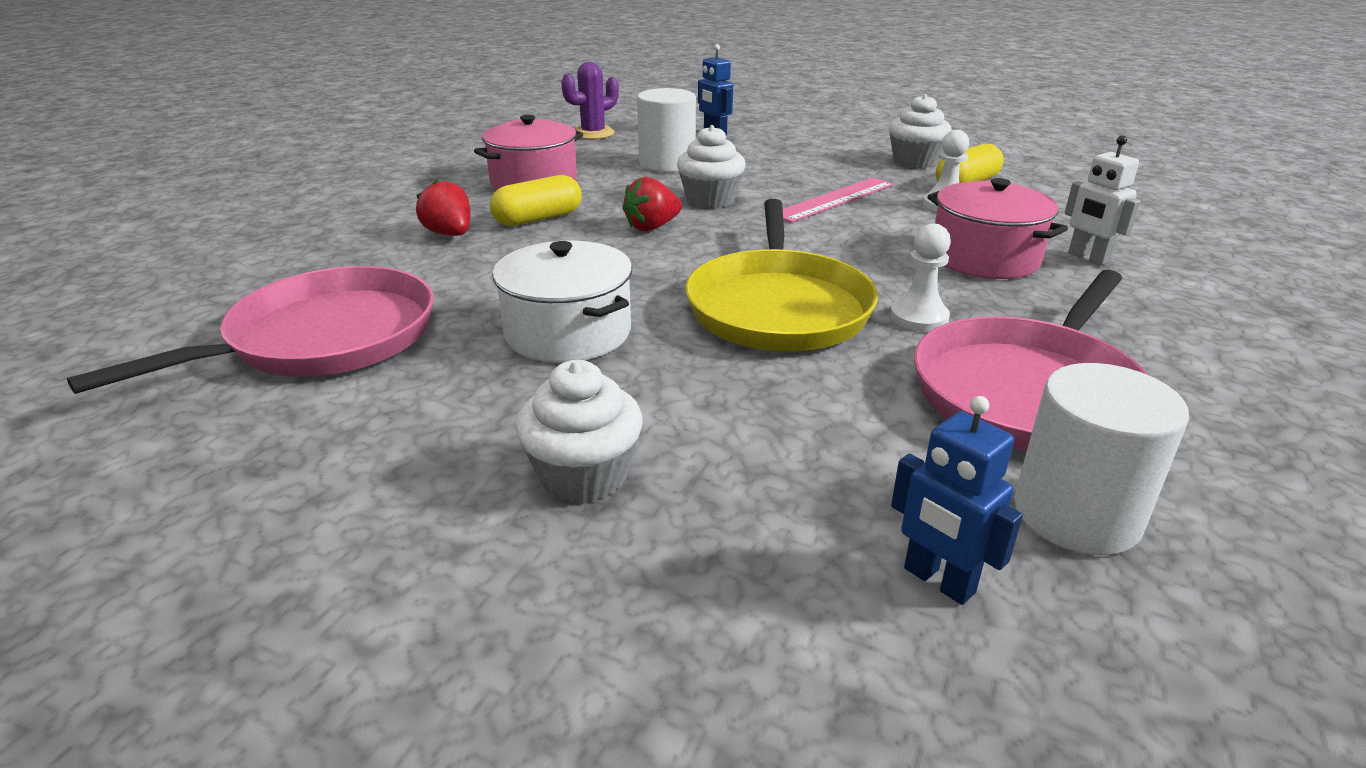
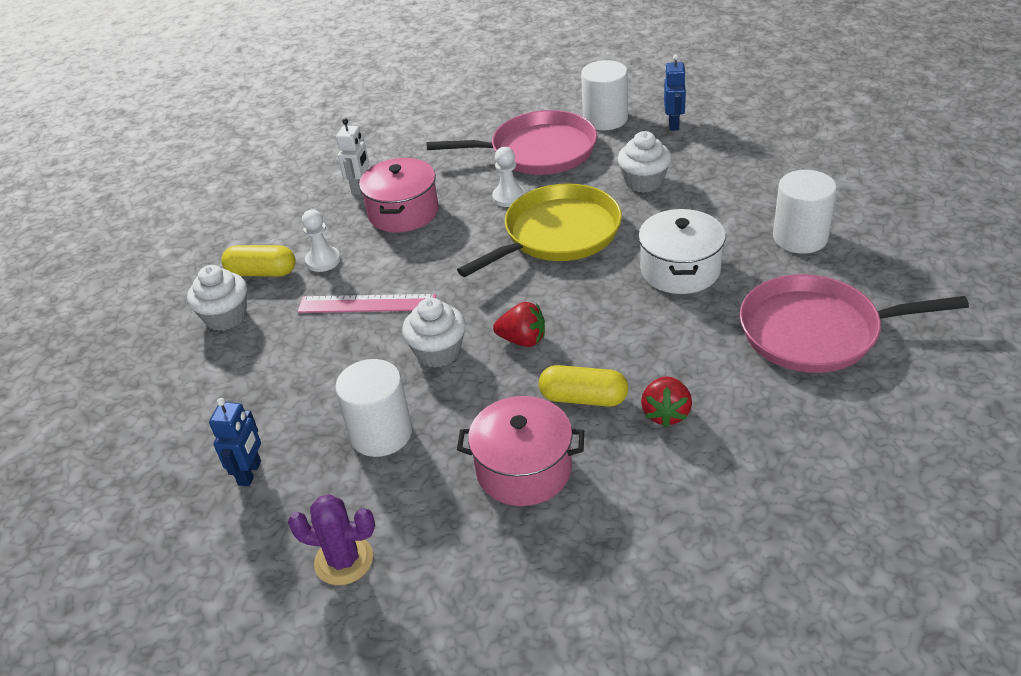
camera: 130 degrees left, 10 degrees up
white cupcake [516,360,643,503] -> white cupcake moved to [618,131,672,193]
none -> white cylinder [773,170,837,254]

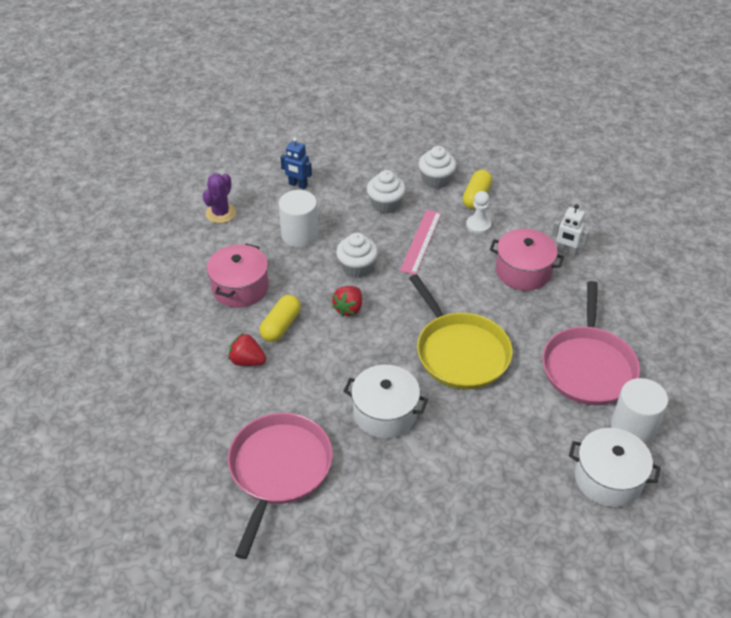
camera: 100 degrees right, 5 degrees up
white pawn [492,147,525,207] -> none
white cupcake [618,131,672,193] -> white cupcake moved to [367,170,406,214]
blue robot [664,54,686,131] -> white pot [569,428,661,507]
white cylinder [773,170,837,254] -> none

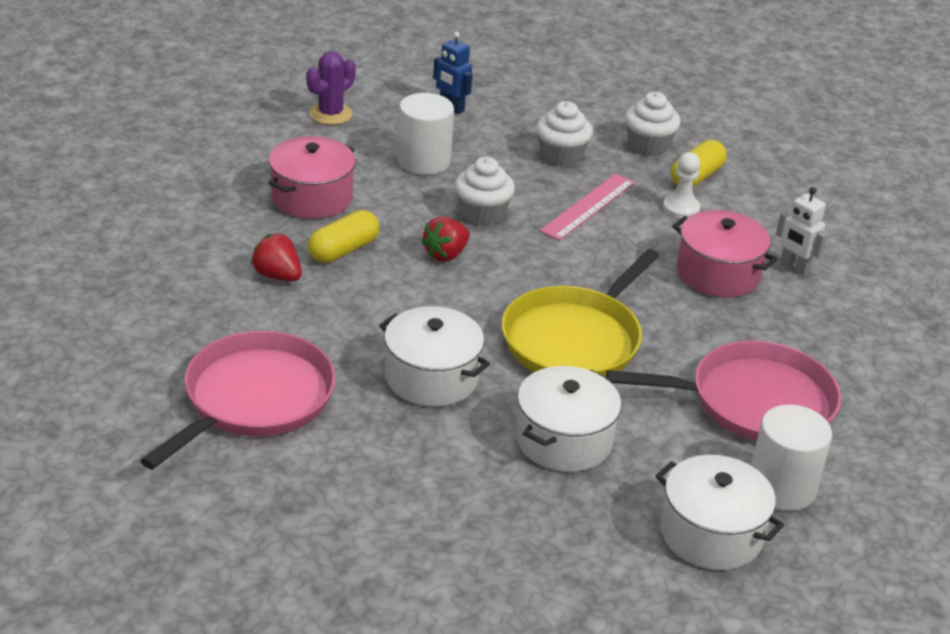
camera: 15 degrees right, 10 degrees down
yellow pan [409,274,513,389] -> yellow pan turned 45 degrees clockwise [502,249,660,377]
pink pan [542,281,640,405] -> pink pan turned 120 degrees counterclockwise [606,341,841,441]
none -> white pot [516,366,622,472]

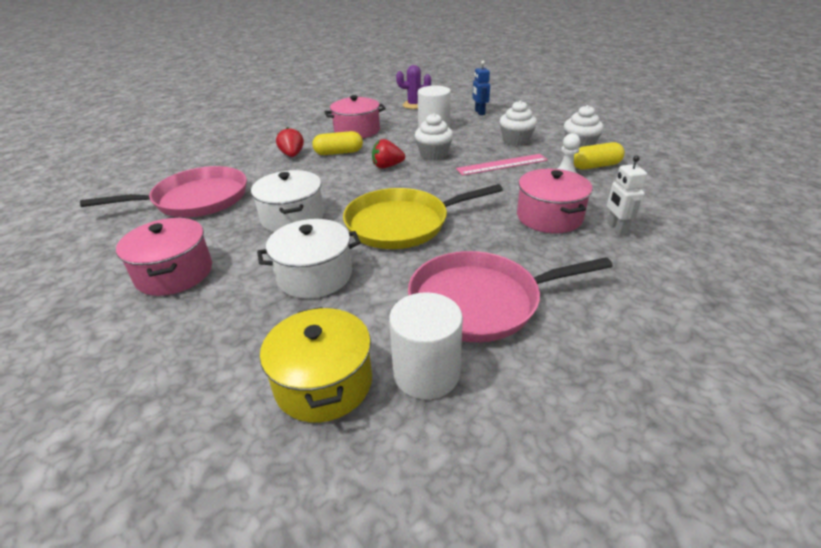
camera: 40 degrees right, 0 degrees up
pink pan [606,341,841,441] -> pink pan turned 135 degrees clockwise [408,251,613,342]
white pot [656,455,784,570] -> yellow pot [260,307,372,422]
none -> pink pot [116,218,212,296]

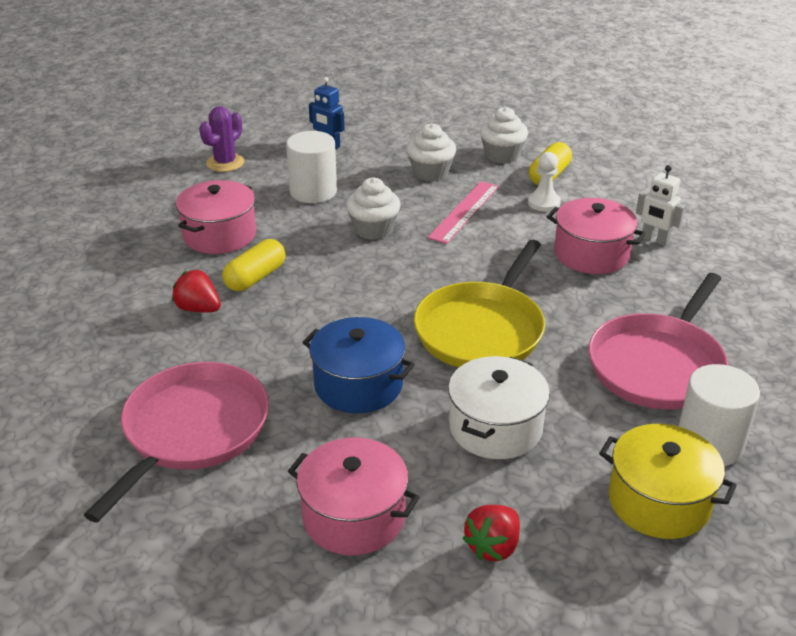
camera: 45 degrees left, 0 degrees up
white pot [251,170,324,232] -> blue pot [302,317,415,413]
red strawberry [372,139,405,168] -> red strawberry moved to [463,505,520,561]

